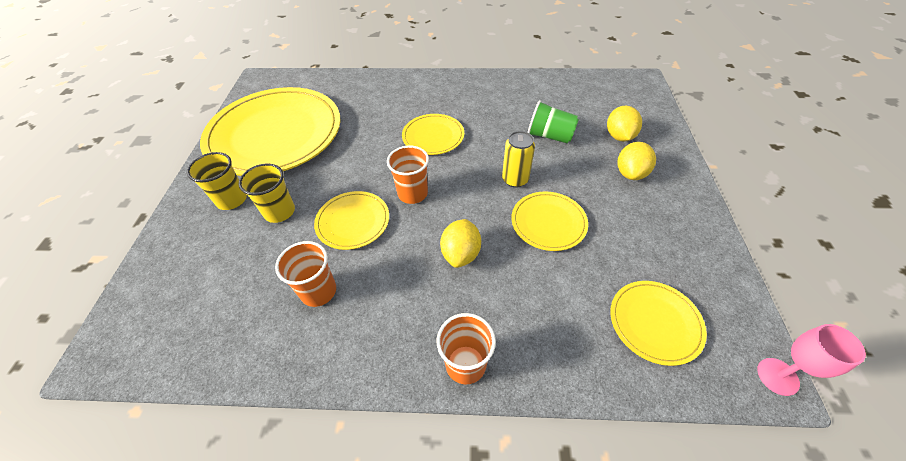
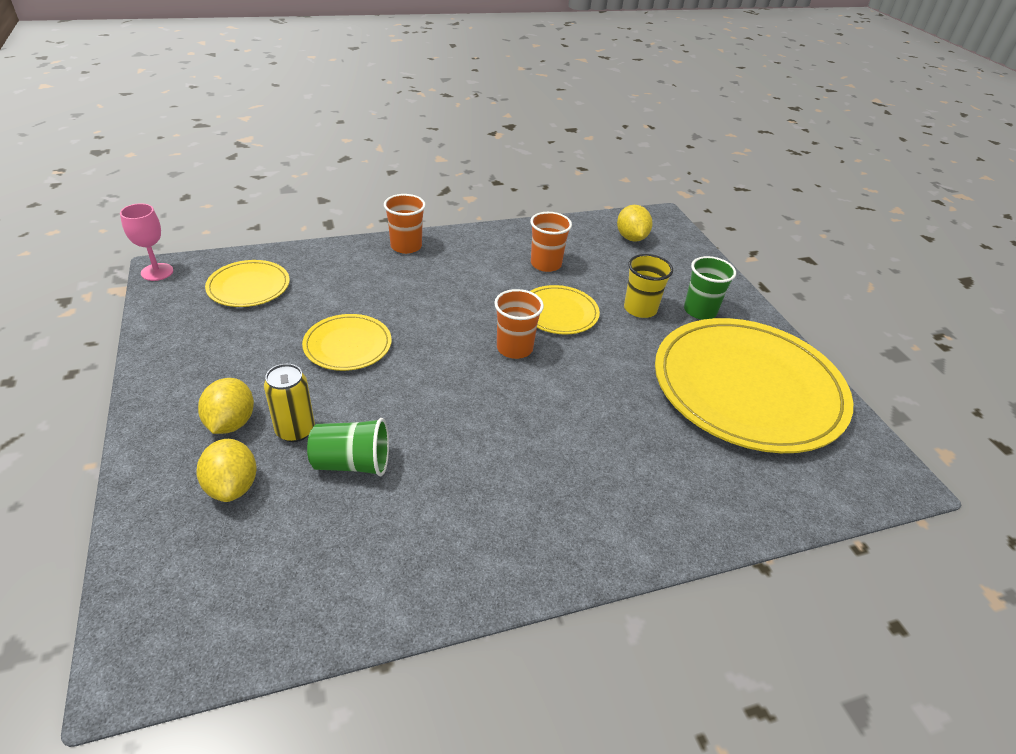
camera: 155 degrees right, 10 degrees down
yellow cup [187,152,247,210] -> green cup [684,256,736,320]
yellow plate [402,114,464,155] -> none
yellow lemon [440,219,481,268] -> yellow lemon moved to [617,205,652,242]
yellow can [502,131,535,188] -> yellow can moved to [264,364,315,442]

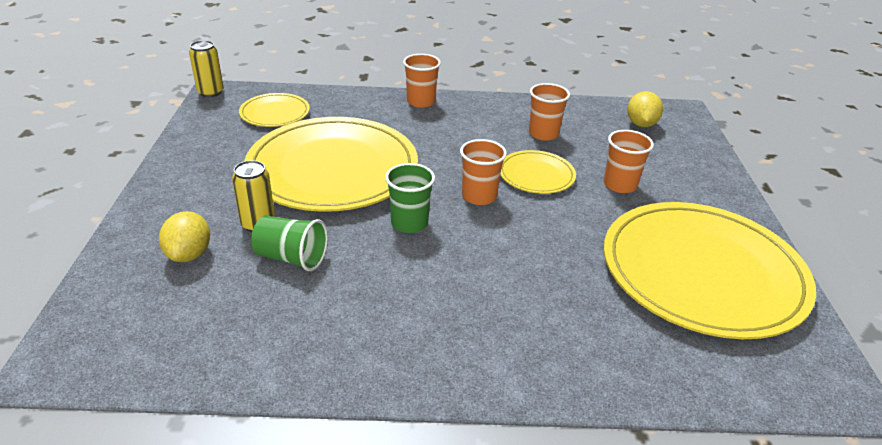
camera: 20 degrees right, 5 degrees down
pink goblet [120,203,173,281] -> yellow can [189,40,224,97]
yellow lemon [198,378,254,434] -> none
yellow plate [302,314,392,371] -> yellow plate [245,117,418,212], size x2.19
yellow cup [624,254,673,318] -> orange cup [604,130,654,193]
green cup [684,256,736,320] -> green cup moved to [385,163,435,233]

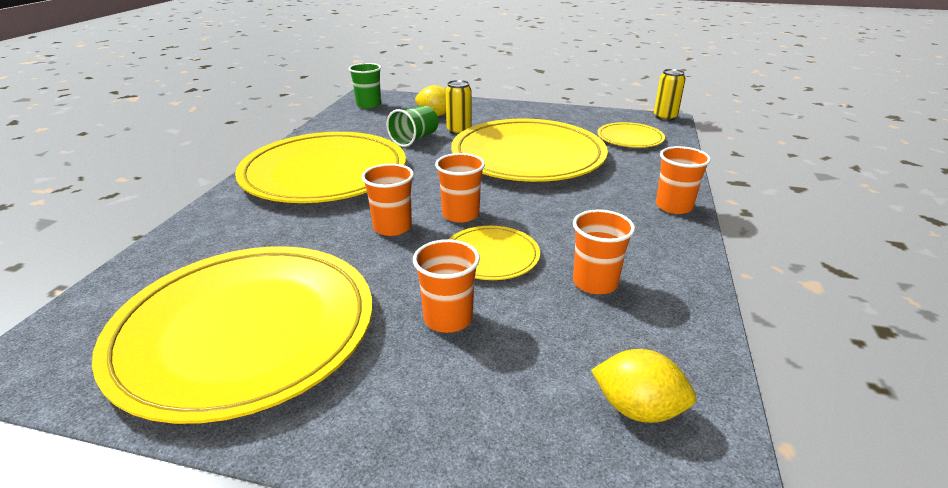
camera: 105 degrees right, 5 degrees down
green cup [385,163,435,233] -> green cup moved to [349,63,381,109]
none -> yellow plate [235,132,406,203]
none -> orange cup [362,163,414,236]

